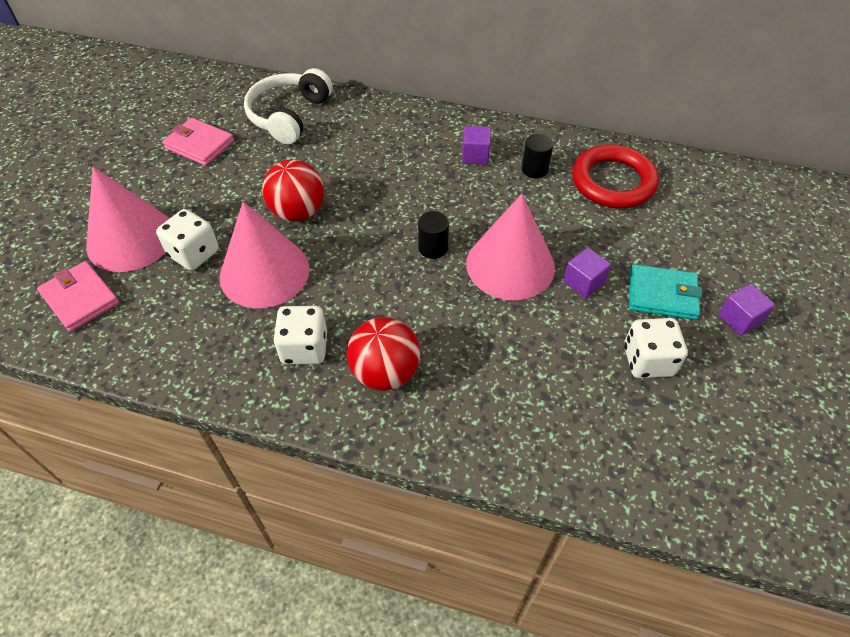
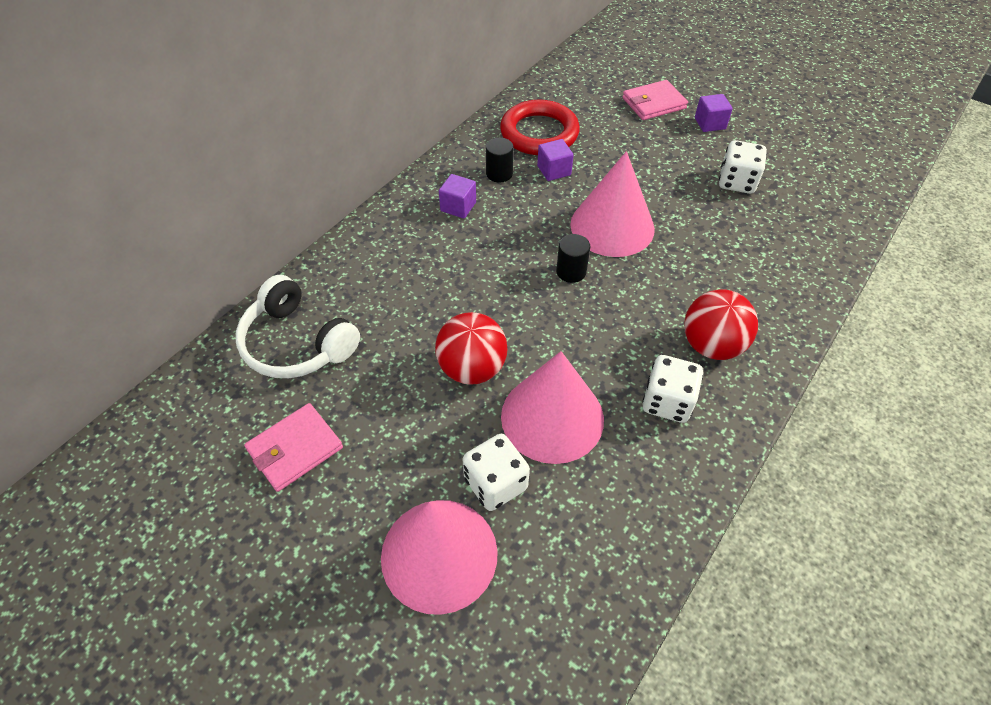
camera: 70 degrees left, 0 degrees up
pink wallet [37,261,119,332] -> pink wallet moved to [623,80,688,120]
purple cube [563,248,611,298] -> purple cube moved to [537,139,573,181]
turquoise wallet [629,264,702,320] -> none

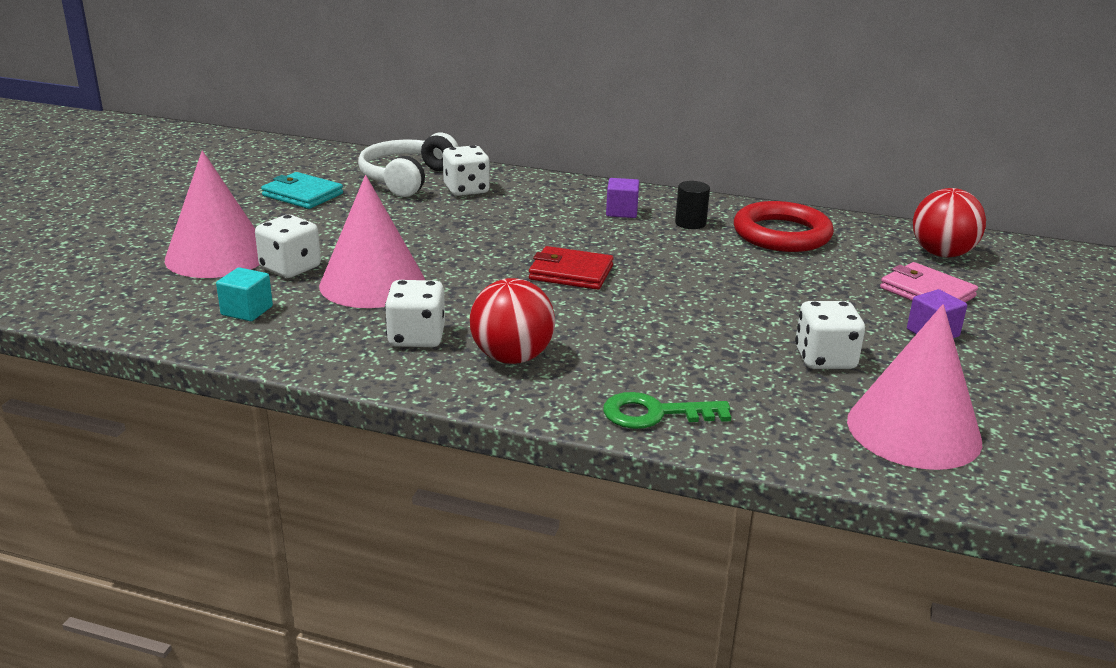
camera: 70 degrees right, 25 degrees down
pink wallet [244,403,343,492] -> turquoise wallet [261,172,343,209]
red ball [435,312,508,385] -> red ball moved to [913,188,986,257]
purple cube [537,139,573,181] -> none
black cylinder [556,234,590,283] -> red wallet [529,246,614,290]
pink cone [570,151,655,257] -> pink cone moved to [847,304,982,470]
none -> turquoise cube [216,267,273,321]
none -> white dice [443,145,490,196]
none -> green key [603,392,731,429]

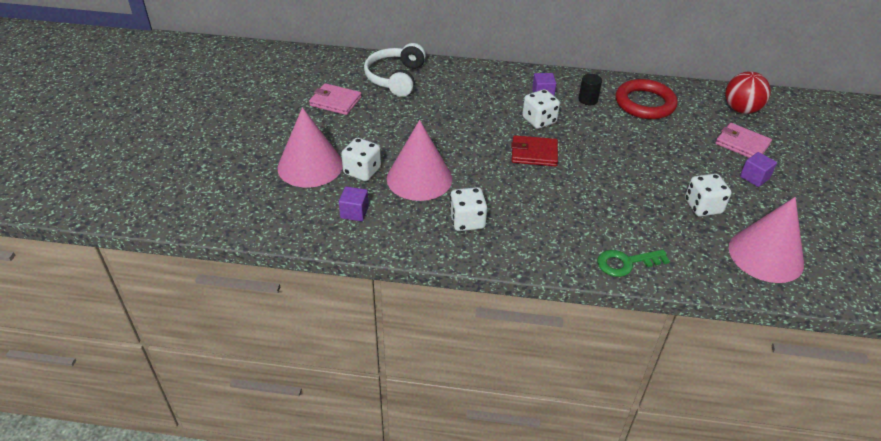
camera: 10 degrees left, 15 degrees up
turquoise cube [216,267,273,321] -> purple cube [339,187,369,221]
turquoise wallet [261,172,343,209] -> pink wallet [309,83,362,115]
white dice [443,145,490,196] -> white dice moved to [522,89,560,129]
red ball [470,278,555,364] -> none

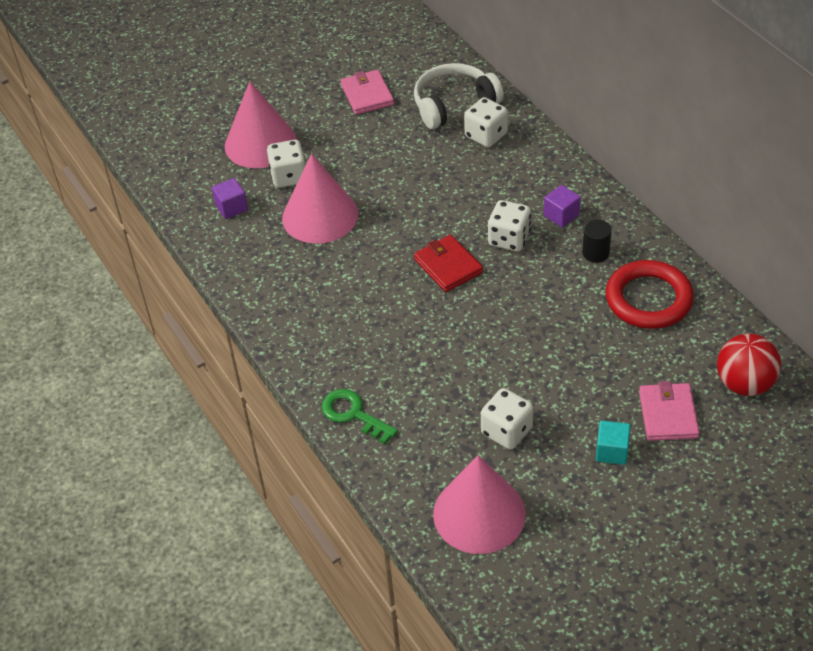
camera: 55 degrees right, 5 degrees up
white dice [449,187,487,231] -> white dice moved to [464,97,508,147]
purple cube [740,152,777,187] -> turquoise cube [596,421,630,465]

